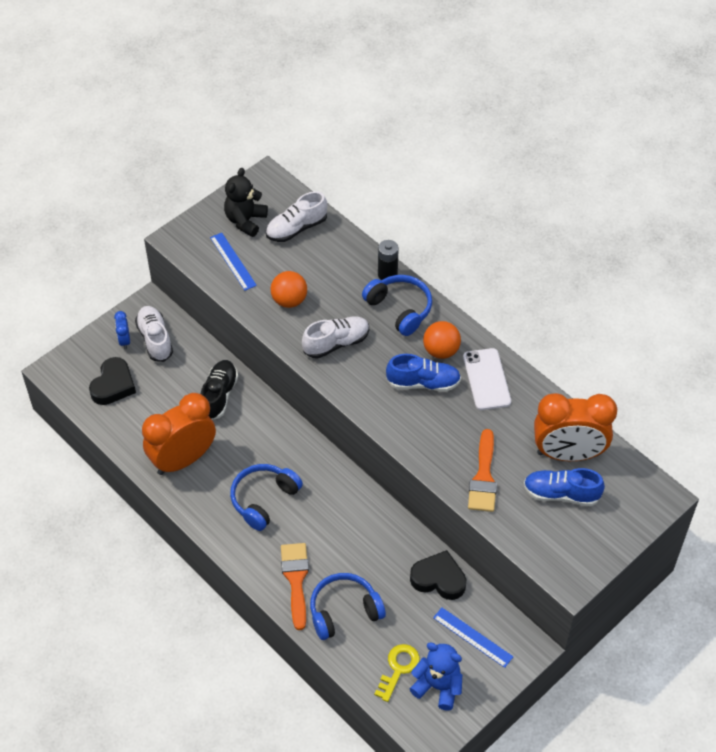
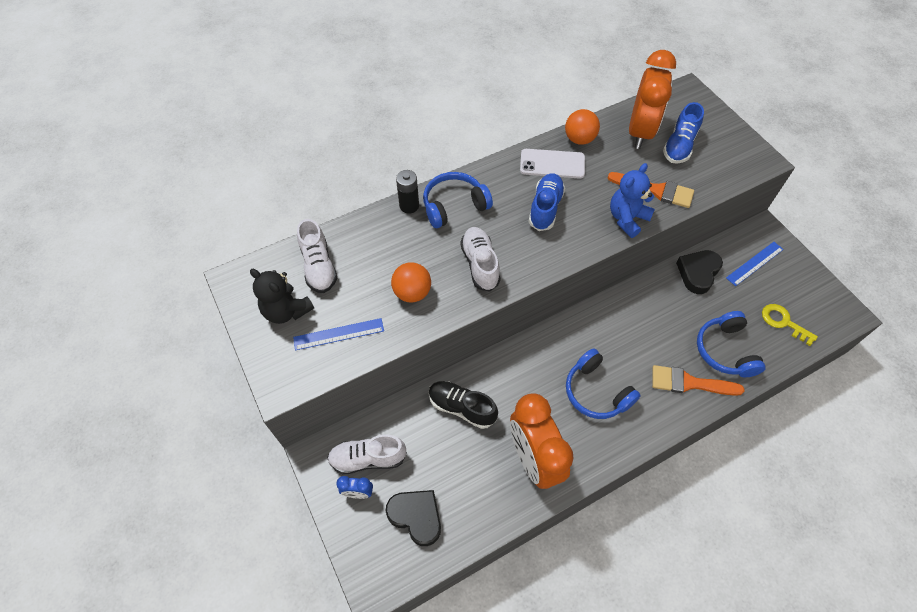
camera: 75 degrees left, 5 degrees up
blue teddy bear [410,642,462,711] -> blue teddy bear moved to [610,163,655,238]
orange ball [423,321,461,359] -> orange ball moved to [565,109,600,145]

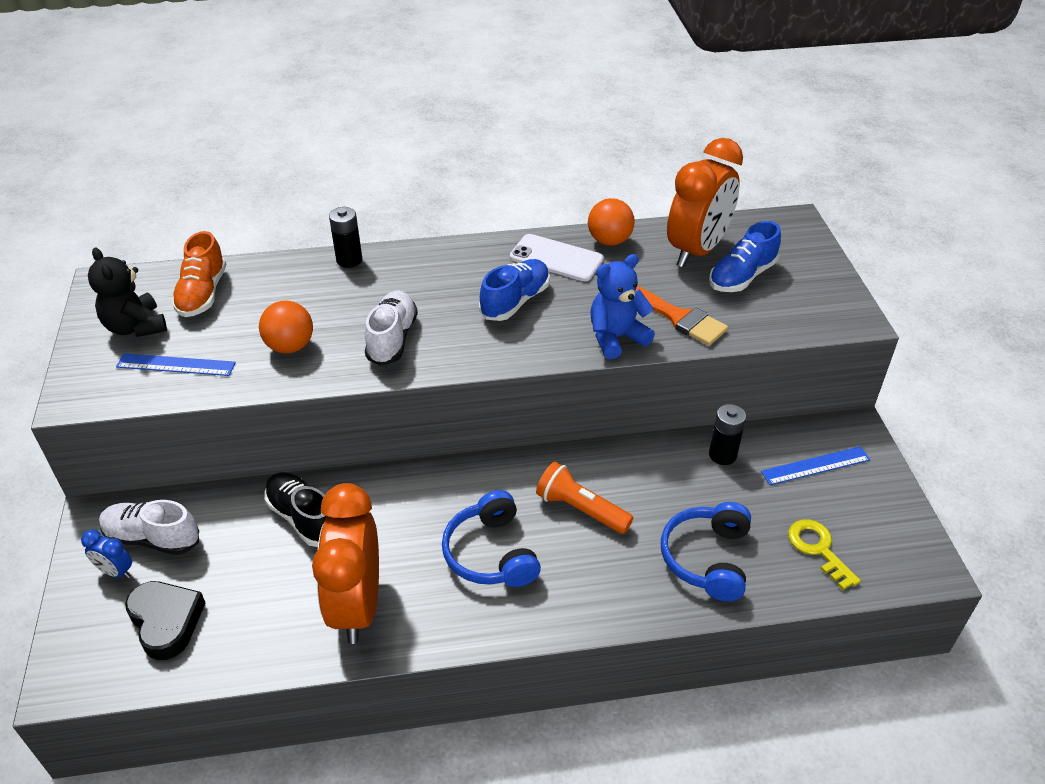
camera: 20 degrees right, 15 degrees down
white shoe [297,219,337,293] -> orange shoe [172,231,226,317]
blue headphones [423,172,493,228] -> none
orange brush [652,365,745,396] -> none
black heart [676,250,723,294] -> black battery [709,404,746,465]
none -> orange flashlight [536,462,633,534]

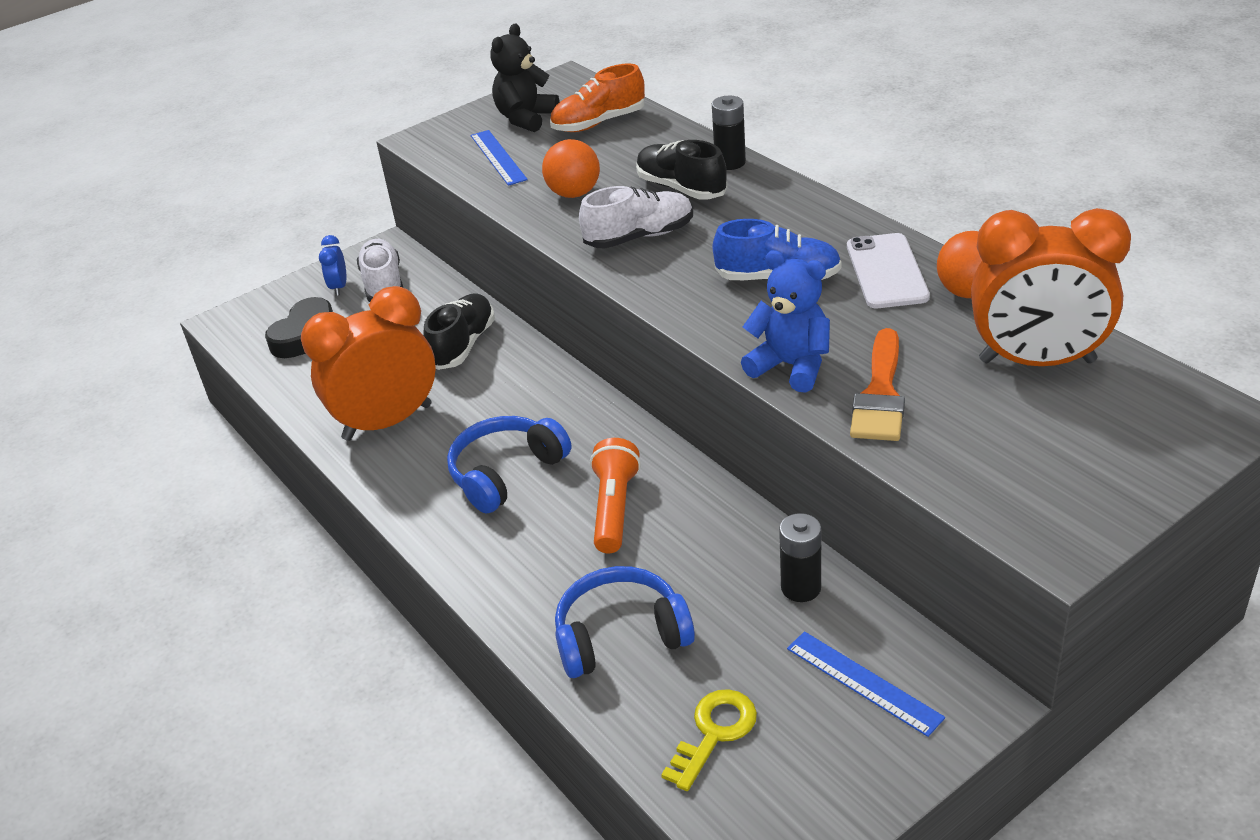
camera: 65 degrees right, 5 degrees down
blue shoe [709,221,781,292] -> none
none -> black shoe [636,140,727,200]

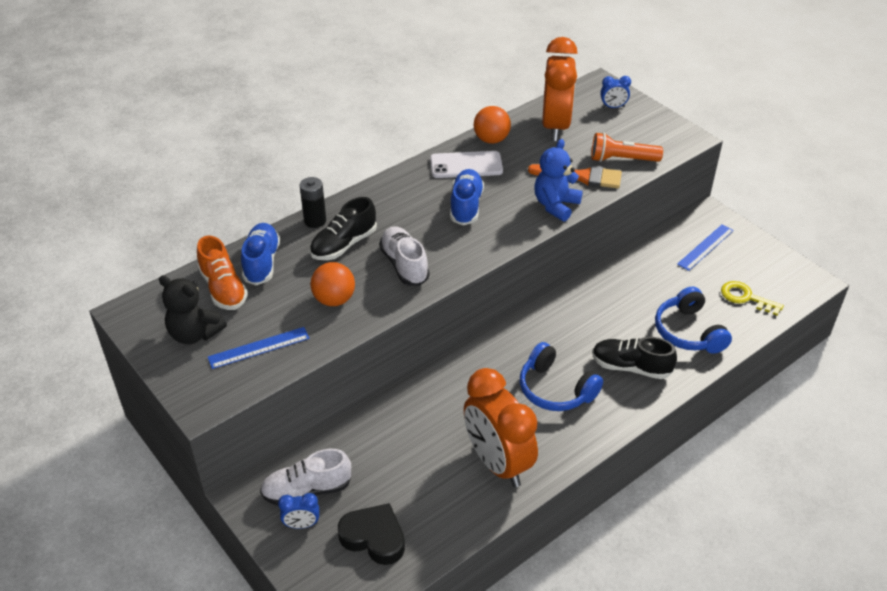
camera: 95 degrees left, 5 degrees up
black shoe [423,293,495,370] -> black shoe moved to [592,337,677,379]
orange flashlight [590,438,641,553] -> orange flashlight moved to [591,132,663,162]
black battery [779,513,821,602] -> none
none -> blue shoe [241,223,280,285]
none -> blue clock [600,76,631,108]

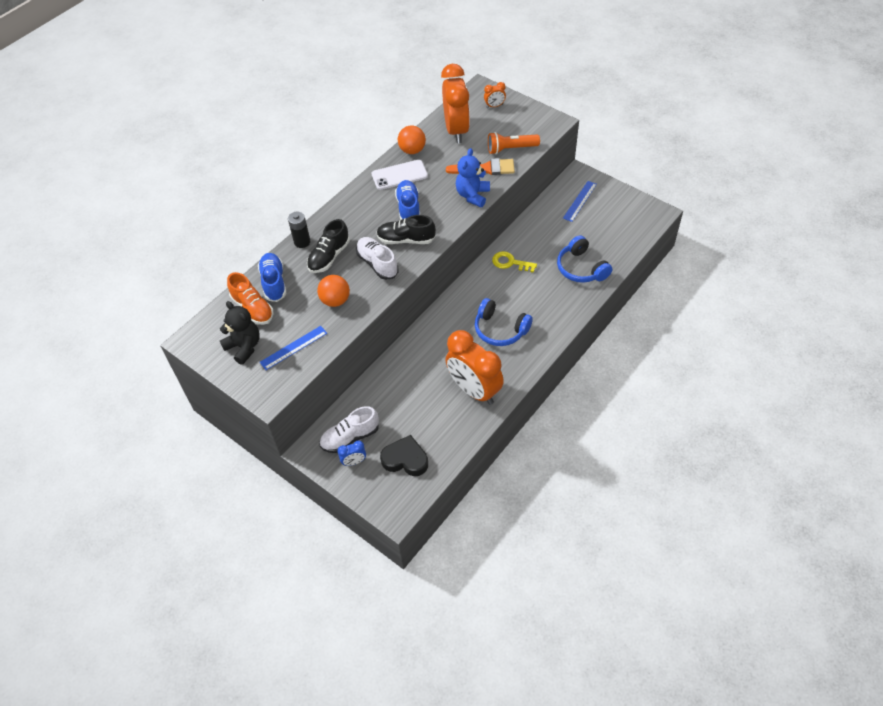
camera: 10 degrees left, 10 degrees up
black teddy bear [159,275,227,344] -> black teddy bear turned 150 degrees counterclockwise [220,301,260,365]
black shoe [592,337,677,379] -> black shoe moved to [377,215,436,244]
blue clock [600,76,631,108] -> orange clock [484,82,506,108]
yellow key [721,281,784,316] -> yellow key moved to [492,251,537,273]

